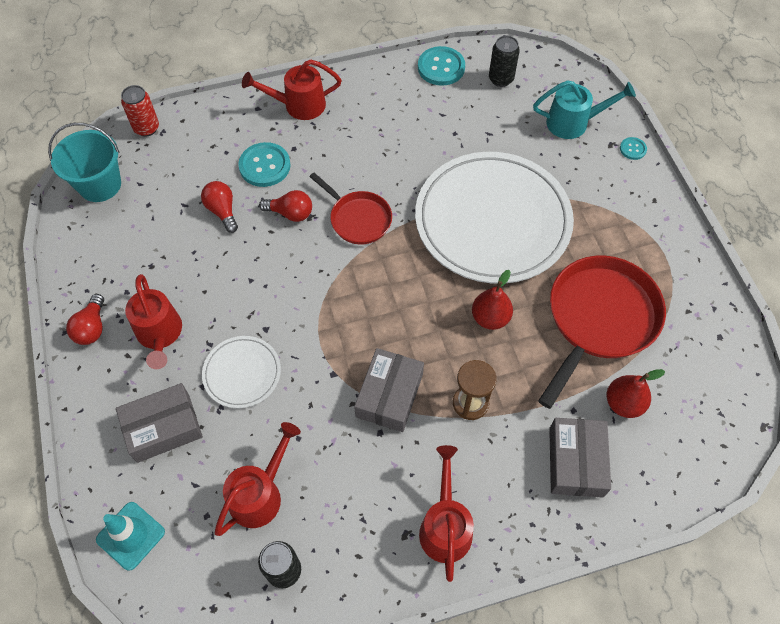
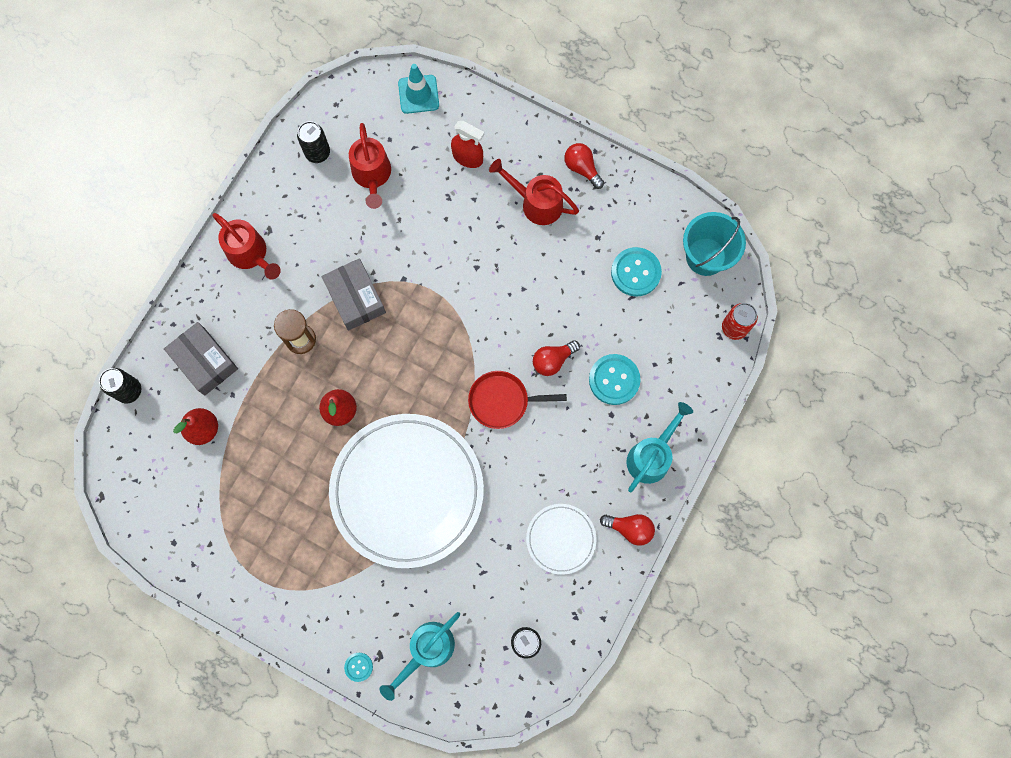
camera: 135 degrees right, 15 degrees up
grey box [116,383,203,463] -> red spray bottle [451,121,484,168]
red light bulb [201,181,238,233] -> red light bulb moved to [600,514,655,546]
white plate [202,336,281,408] -> white plate moved to [526,504,596,575]
red watering can [242,60,342,120] -> turquoise watering can [627,402,693,492]
turquoise button [418,46,465,86] -> turquoise button moved to [611,247,662,296]
red pan [538,256,666,409] -> none
none -> black can [99,368,141,403]

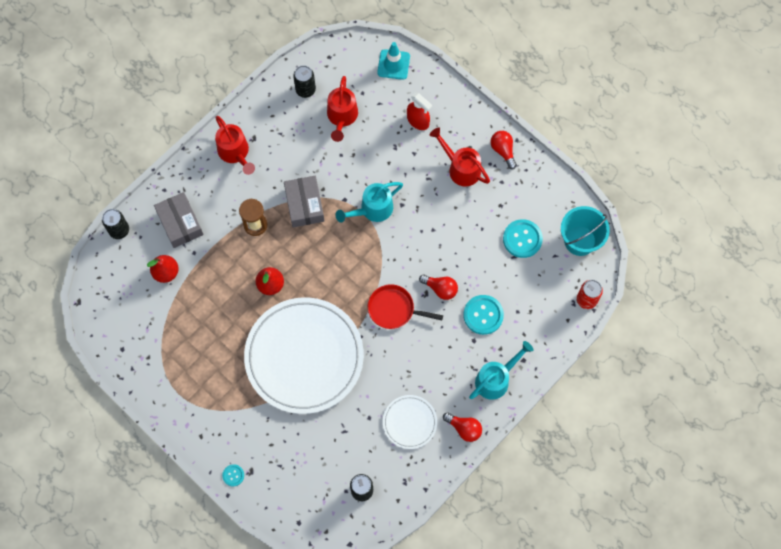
camera: 15 degrees right, 5 degrees down
turquoise watering can [380,612,460,701] -> turquoise watering can moved to [336,182,403,223]
red light bulb [533,340,580,376] -> red light bulb turned 135 degrees counterclockwise [419,274,458,300]

